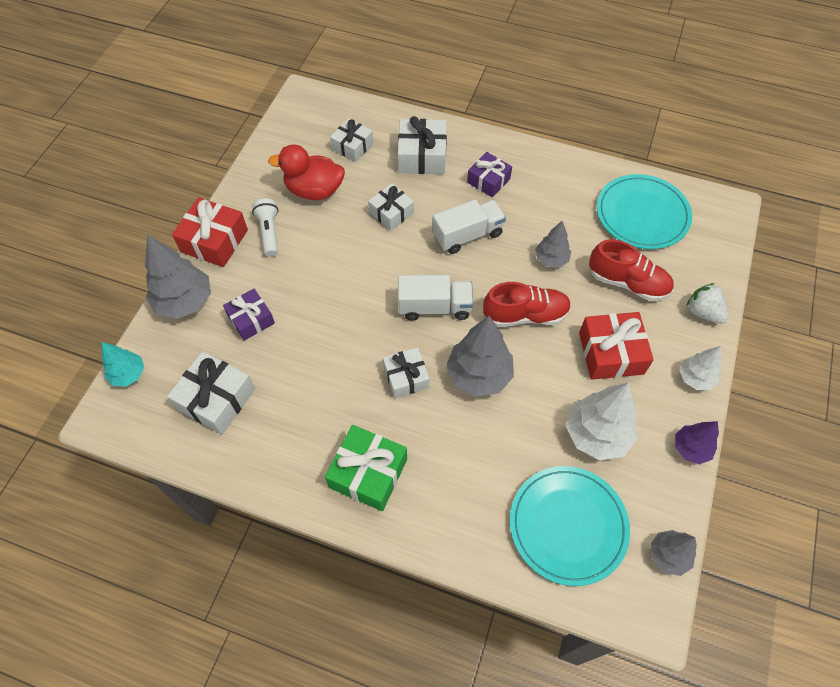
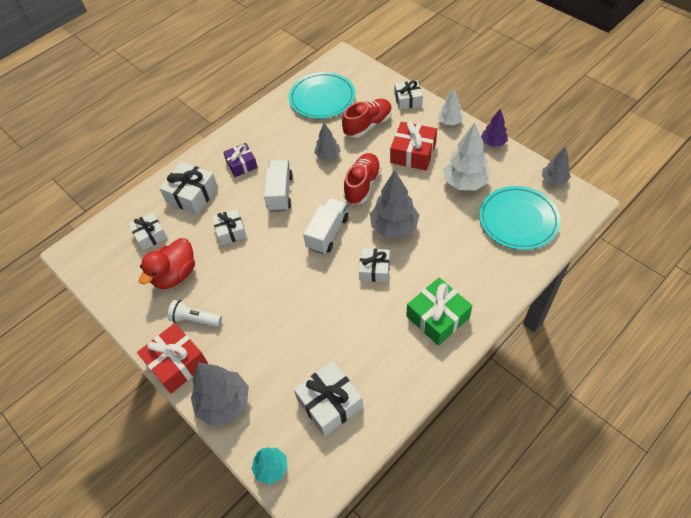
camera: 60 degrees left, 5 degrees down
purple gift [223,289,275,341] -> none
white strawberry [687,283,728,324] -> white gift [395,80,423,110]

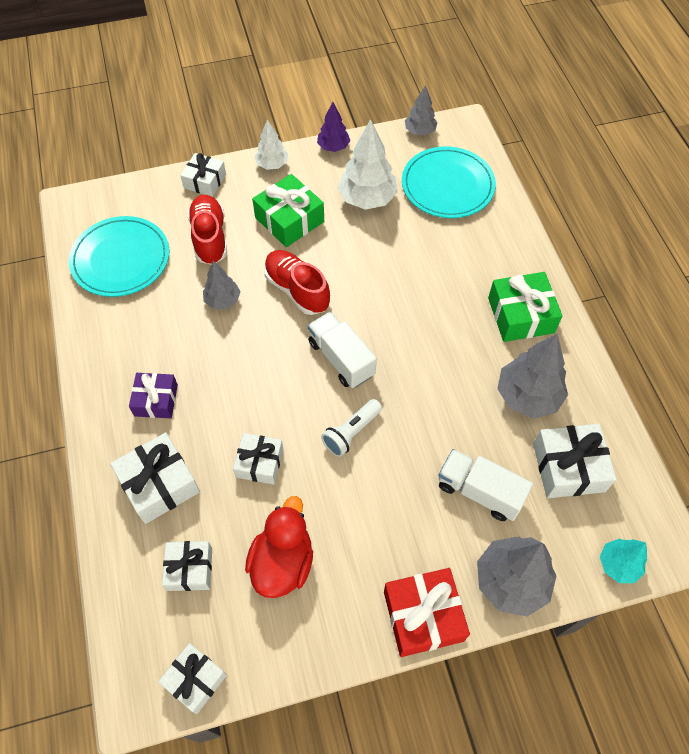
camera: 65 degrees left, 5 degrees up
red duck [139,238,195,289] -> red duck turned 135 degrees counterclockwise [245,496,313,598]
white flashlight [168,300,222,327] -> white flashlight moved to [321,399,382,457]
white truck [264,160,293,212] -> white truck moved to [438,449,533,521]
white gift [359,248,390,282] -> white gift moved to [158,643,227,714]
grey tree [370,170,419,238] -> grey tree moved to [497,334,568,418]
red gift [390,121,437,170] -> green gift [252,174,324,247]

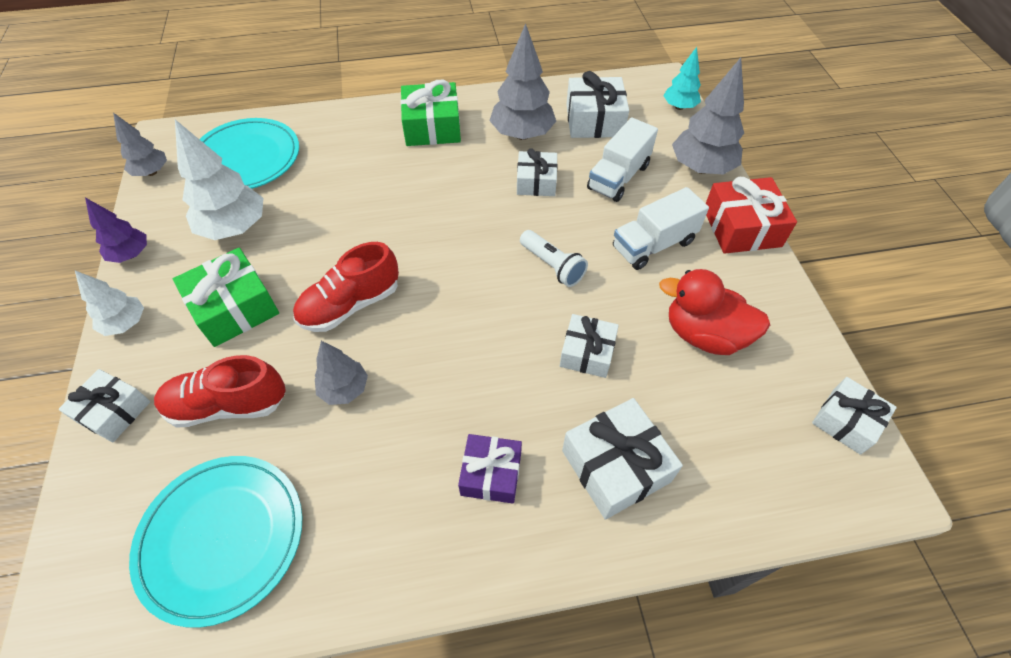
camera: 85 degrees left, 5 degrees down
white gift [162,541,212,591] -> white gift moved to [517,148,558,196]
white truck [308,312,377,388] -> white truck moved to [613,187,709,270]

